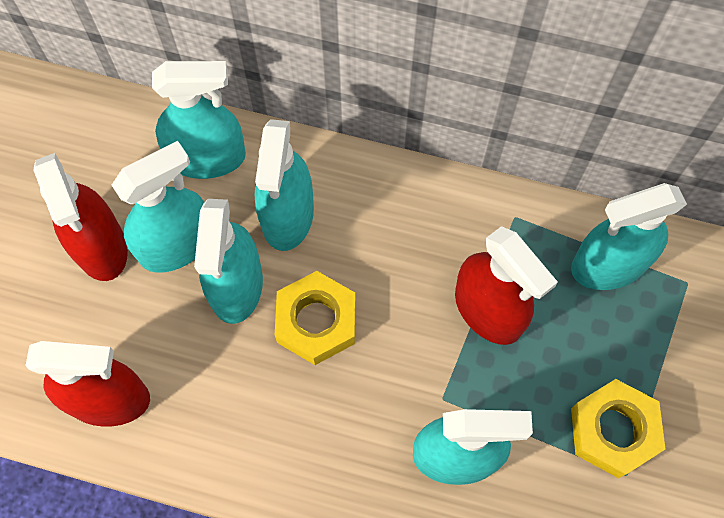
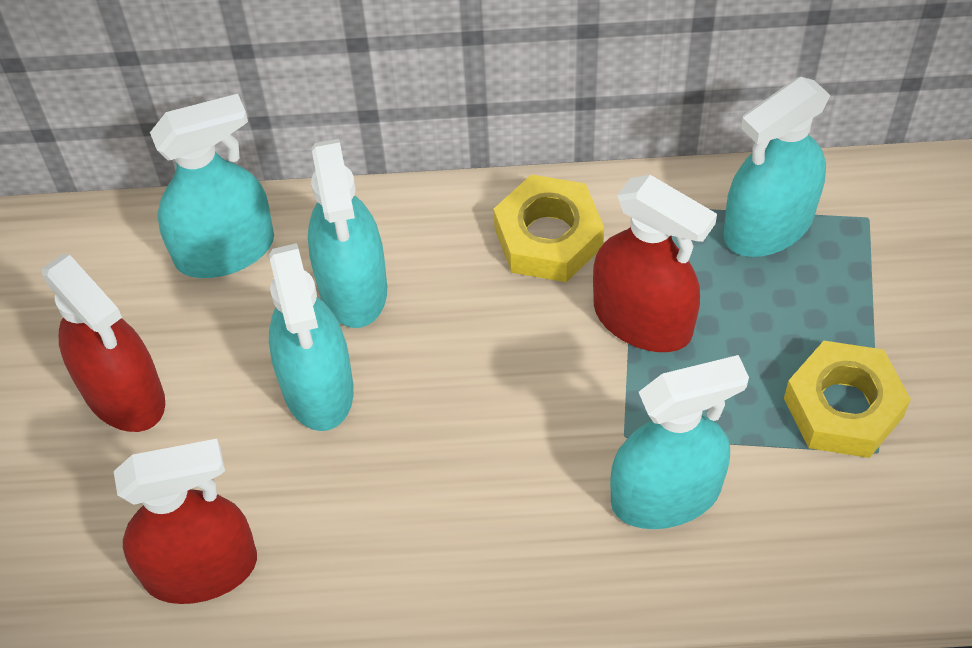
camera: 15 degrees left, 10 degrees down
turquoise spray bottle [112,141,204,273] -> none
yellow nut [275,271,355,365] -> yellow nut moved to [494,174,604,282]

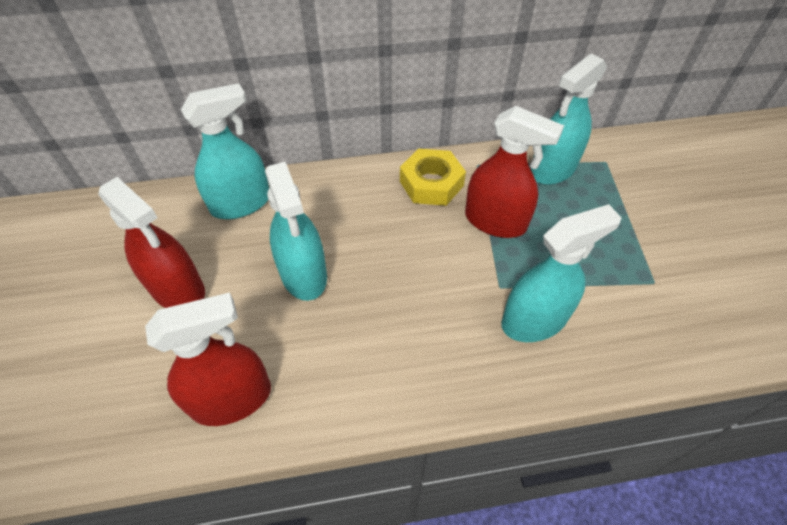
camera: 10 degrees left, 5 degrees down
turquoise spray bottle [308,139,387,328] -> none
yellow nut [784,341,911,458] -> none

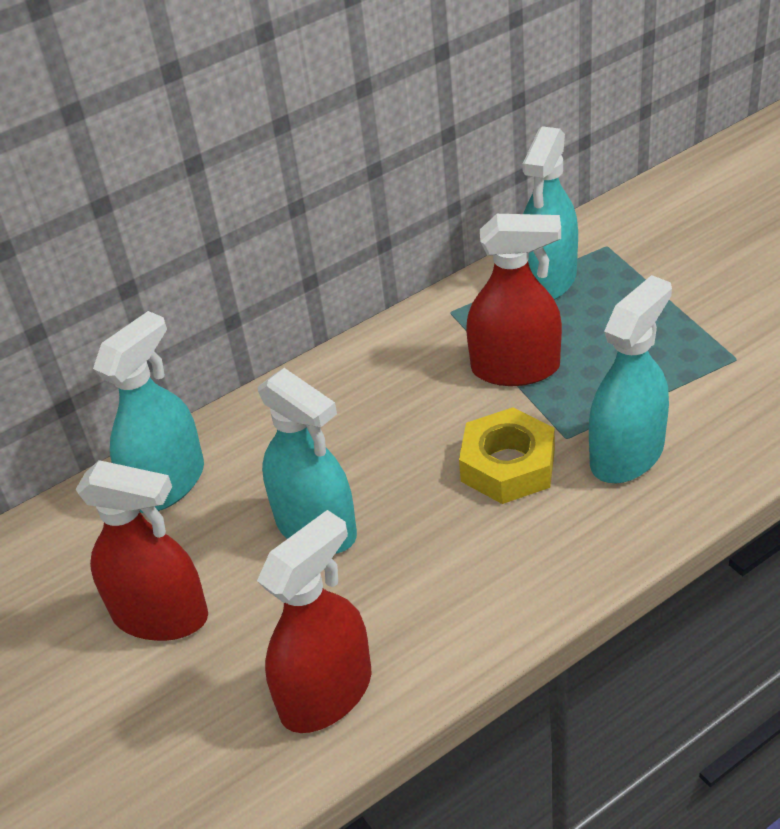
camera: 20 degrees left, 10 degrees down
yellow nut [400,149,466,206] -> yellow nut moved to [459,407,555,504]

